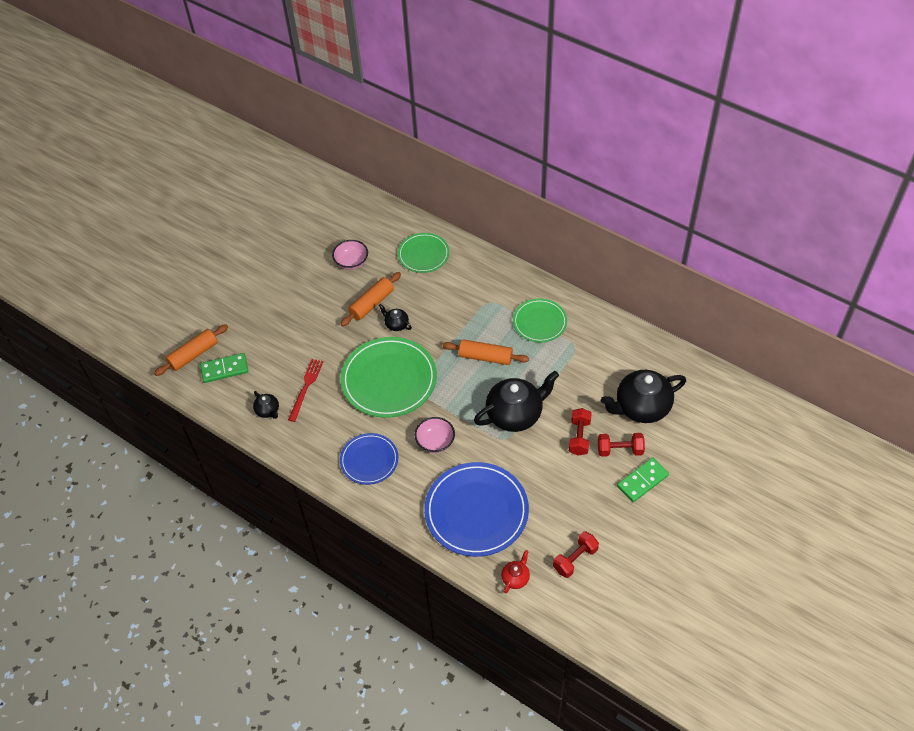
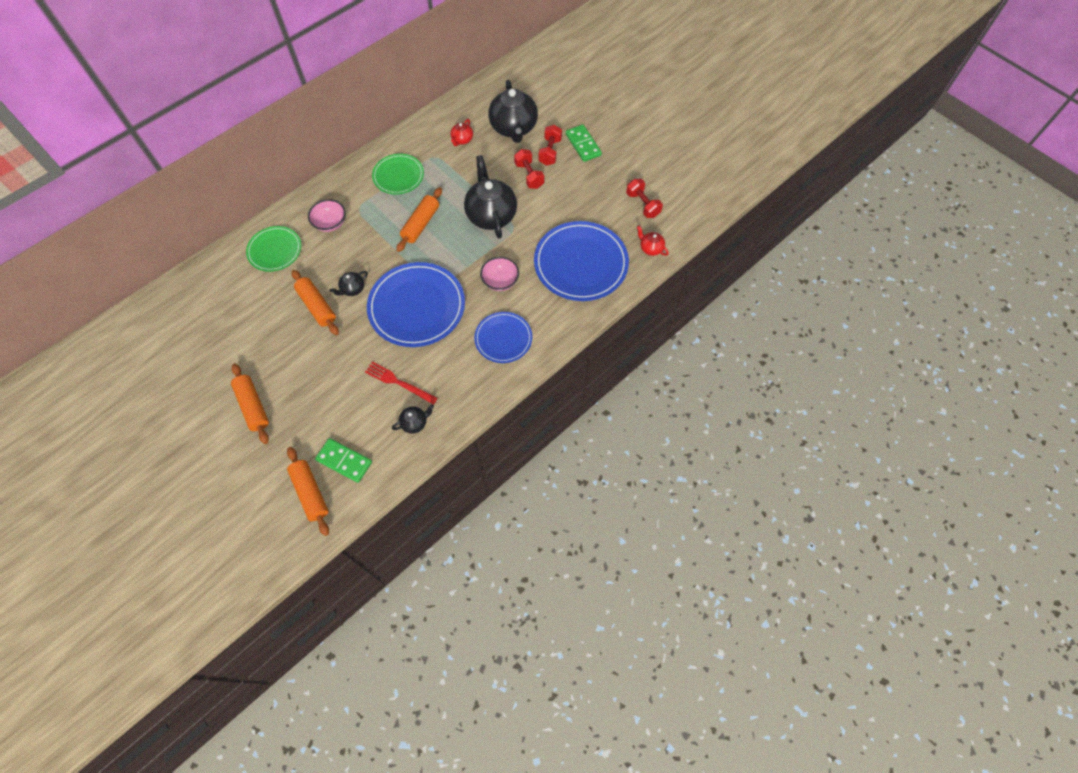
camera: 80 degrees left, 10 degrees up
green domino [200,353,248,383] -> green domino turned 60 degrees counterclockwise [315,438,372,483]
pink bowl [332,240,368,270] -> pink bowl moved to [308,199,346,232]
green plate [341,337,437,418] -> blue plate [367,262,465,347]
red dumbbell [569,408,592,456] -> red dumbbell turned 45 degrees clockwise [514,149,545,189]
none -> orange rolling pin [231,364,269,444]
none -> red teapot [450,119,473,146]

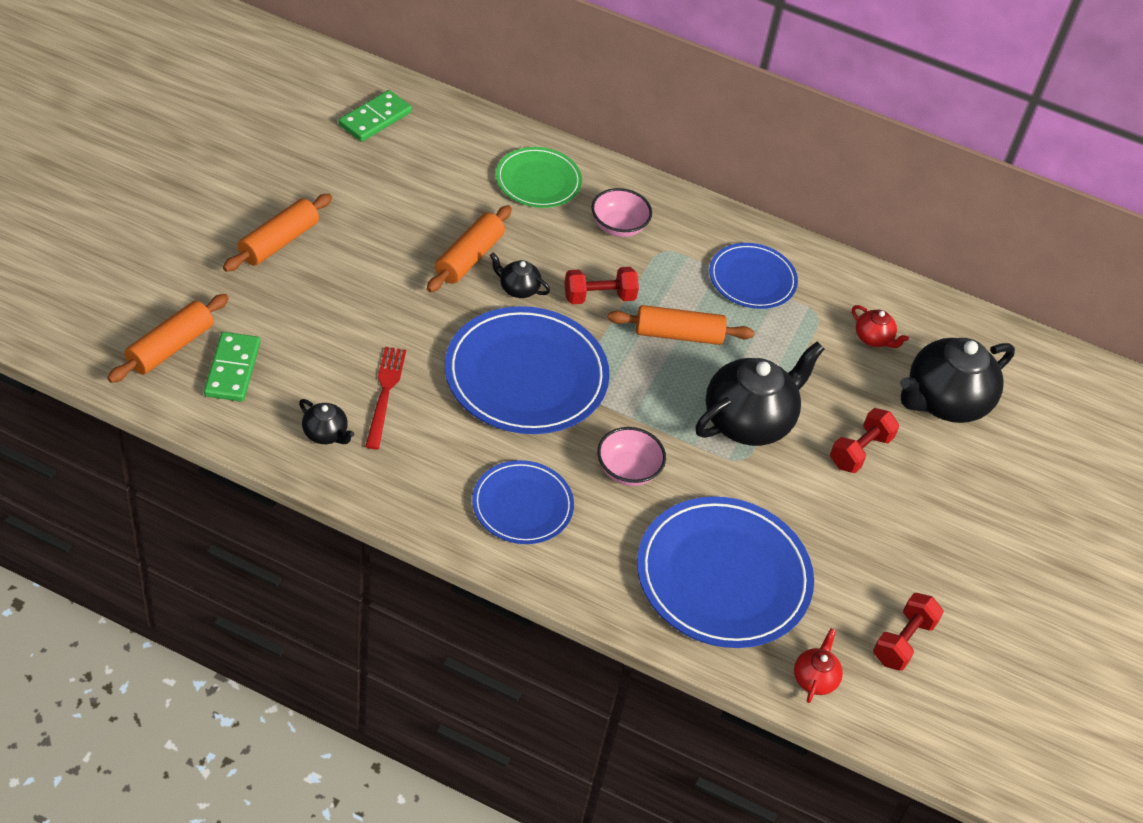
camera: 60 degrees right, 15 degrees down
green plate [372,154,424,195] -> blue plate [709,243,798,309]
red teapot [450,119,473,146] -> red teapot turned 135 degrees counterclockwise [852,305,909,348]
red dumbbell [539,125,562,166] -> red dumbbell moved to [564,267,639,304]
green domino [566,125,602,162] -> green domino moved to [339,90,412,142]

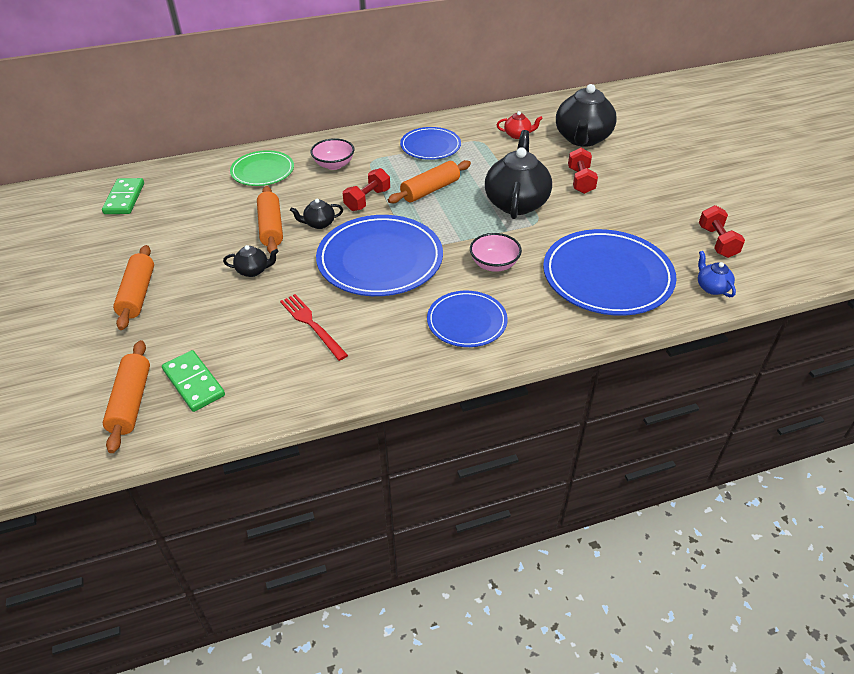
camera: 35 degrees left, 5 degrees down
black teapot [299,399,354,444] -> black teapot moved to [223,245,278,277]
red teapot [794,628,843,703] -> blue teapot [698,251,736,297]

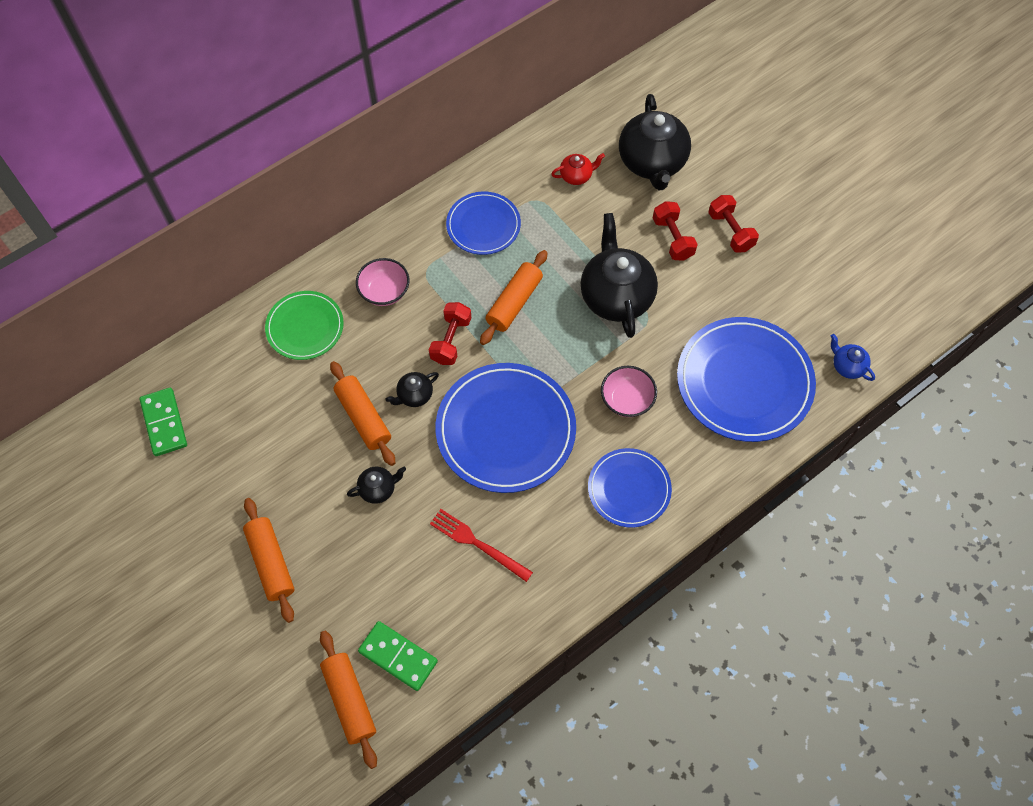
camera: 20 degrees left, 20 degrees up
red dumbbell [699,205,745,258] -> red dumbbell moved to [708,195,759,253]

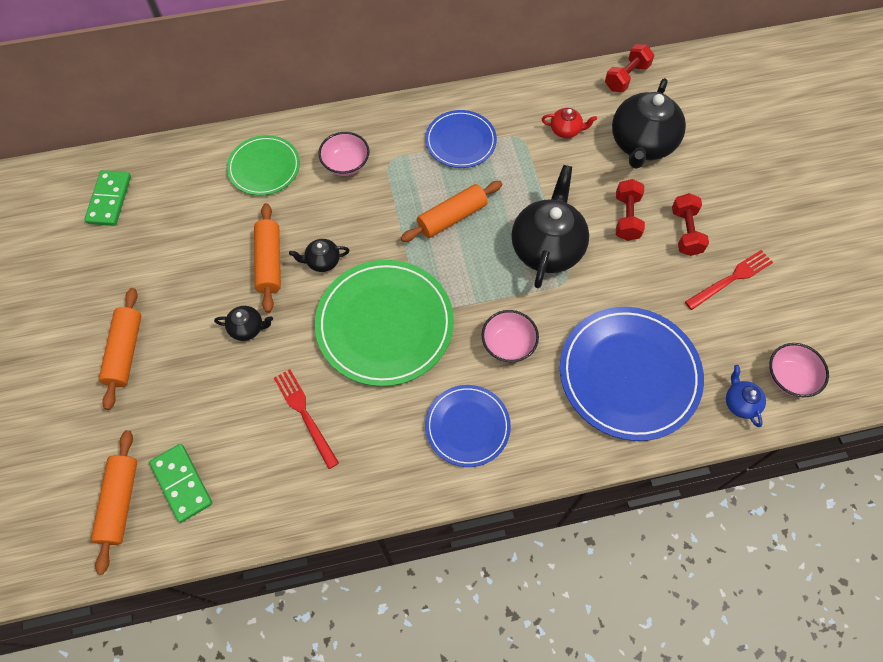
camera: 25 degrees right, 0 degrees up
red dumbbell [429,302,471,365] -> red dumbbell moved to [605,44,654,92]
blue plate [436,363,576,493] -> green plate [315,260,454,386]
none -> red fork [685,250,773,310]
none -> pink bowl [769,343,829,397]

